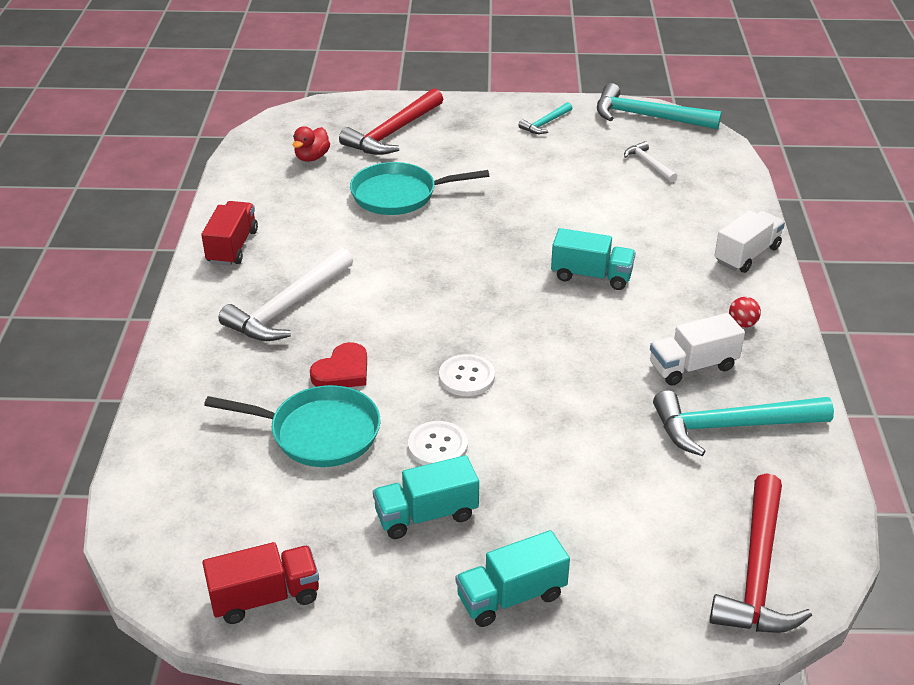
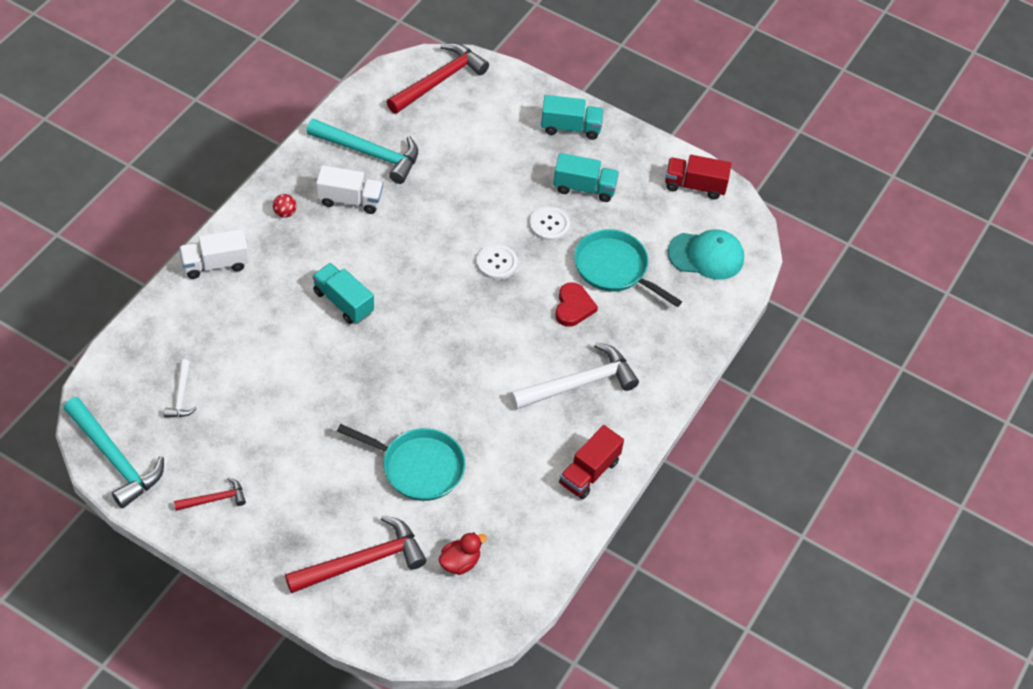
camera: 155 degrees left, 15 degrees up
red heart [310,342,367,387] -> red heart turned 120 degrees clockwise [555,282,598,327]
turquoise hammer [518,102,572,134] -> red hammer [174,477,246,511]
none -> turquoise cap [668,230,744,280]

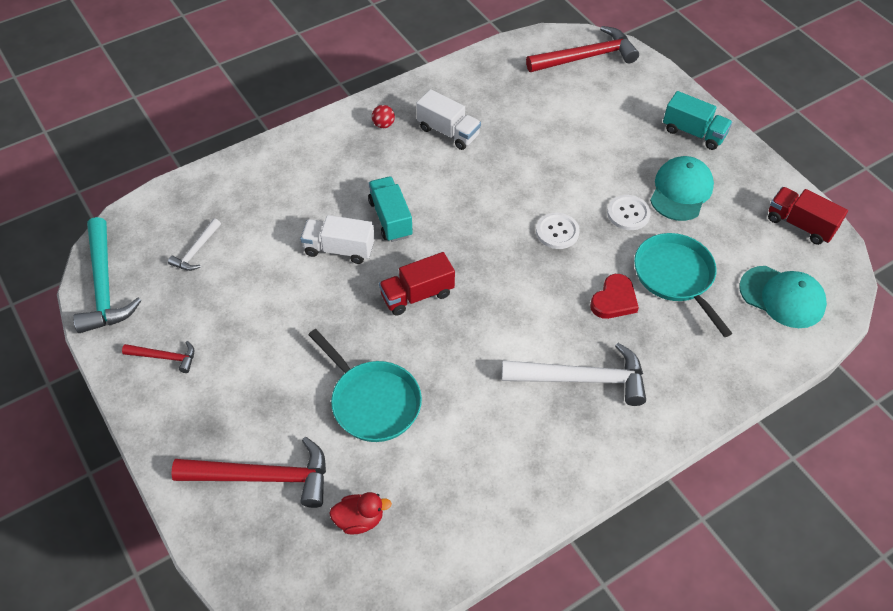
camera: 30 degrees right, 0 degrees up
white truck [179,229,249,279] -> white truck moved to [300,215,375,264]
turquoise hammer [306,119,418,184] -> none
turquoise truck [553,153,619,202] -> turquoise cap [650,156,714,221]
red truck [559,425,624,499] -> red truck moved to [379,252,455,316]

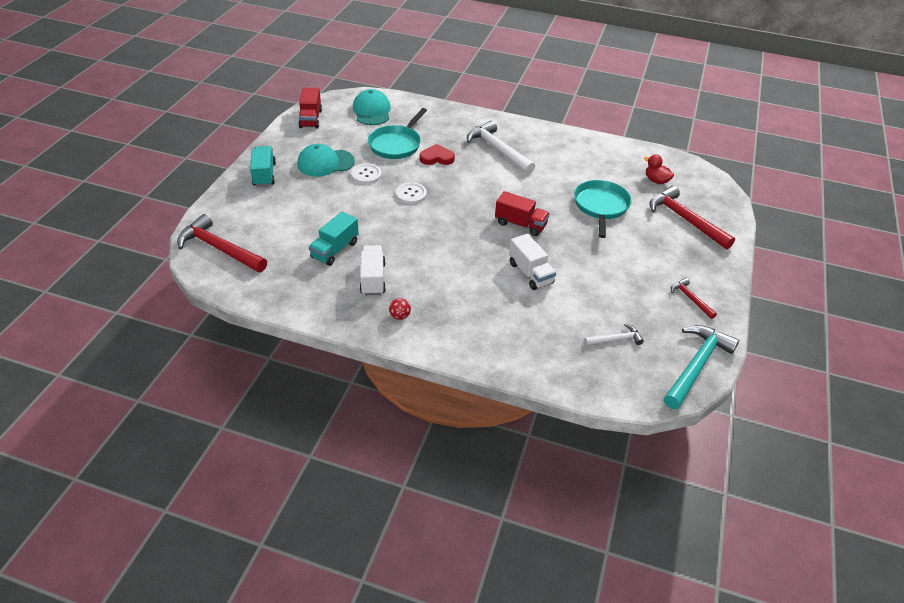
camera: 130 degrees left, 10 degrees down
turquoise truck [368,176,413,242] -> turquoise truck moved to [309,212,359,266]

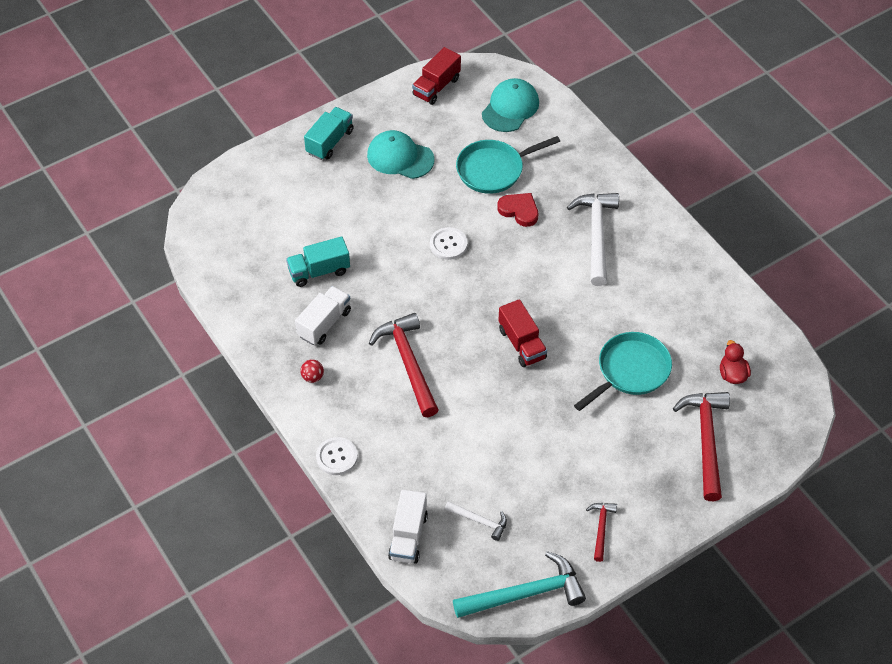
camera: 40 degrees right, 10 degrees up
red hammer [177,214,267,272] -> red hammer moved to [369,313,439,417]
white button [351,163,382,184] -> white button moved to [316,437,358,475]
white truck [509,234,556,290] -> white truck moved to [388,490,428,564]

